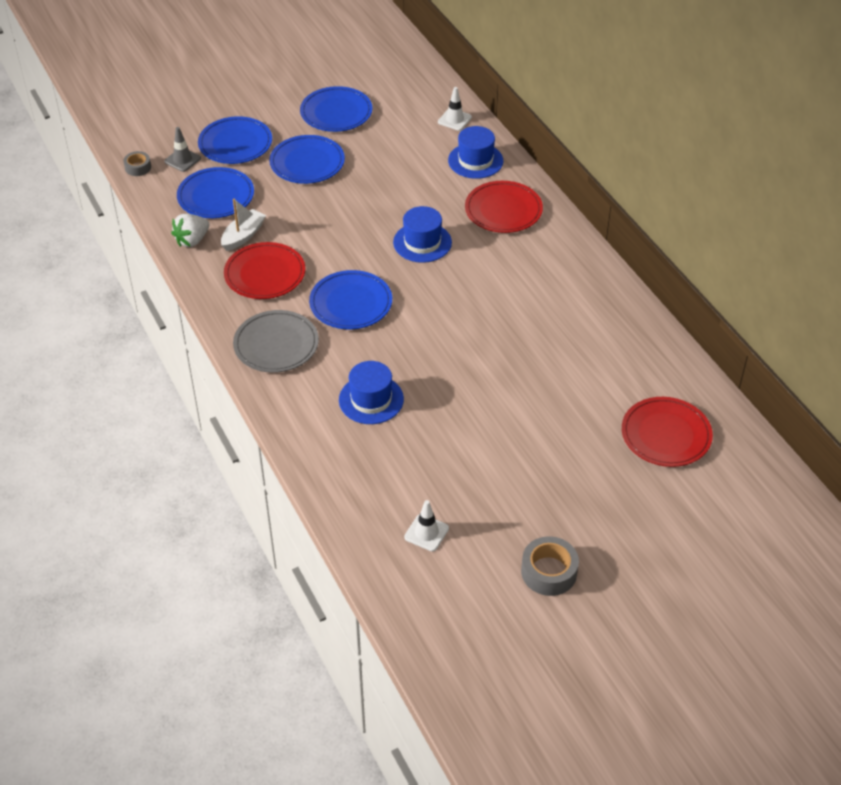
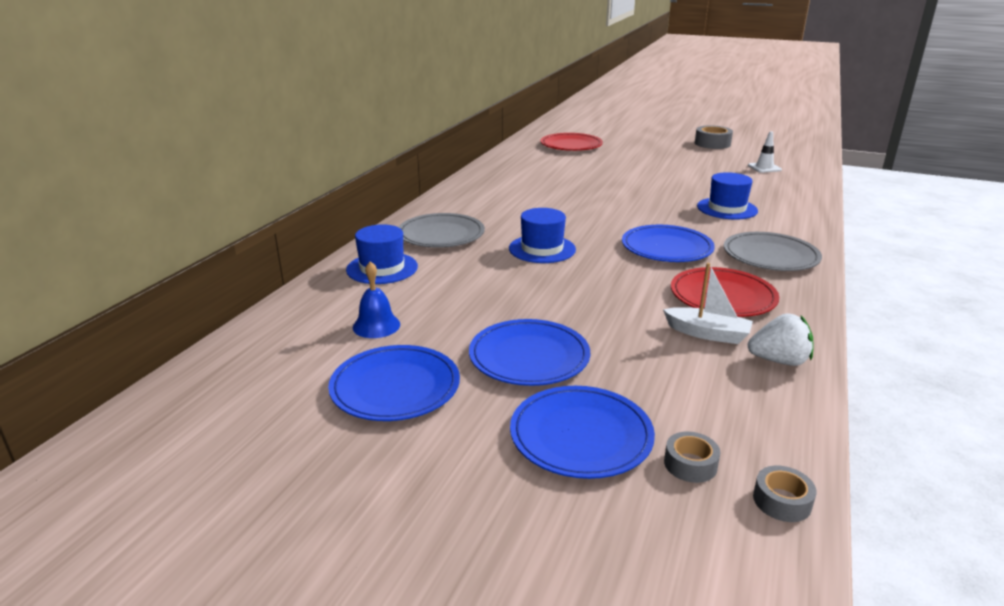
camera: 130 degrees left, 20 degrees down
grey traffic cone [164,127,201,172] -> grey tape [664,431,721,483]
blue plate [177,167,254,218] -> none
white boat [221,199,266,251] -> white boat turned 150 degrees counterclockwise [663,263,753,344]
white traffic cone [438,87,472,131] -> none
red plate [465,181,543,233] -> grey plate [399,213,485,248]
none -> blue bell [353,261,400,338]

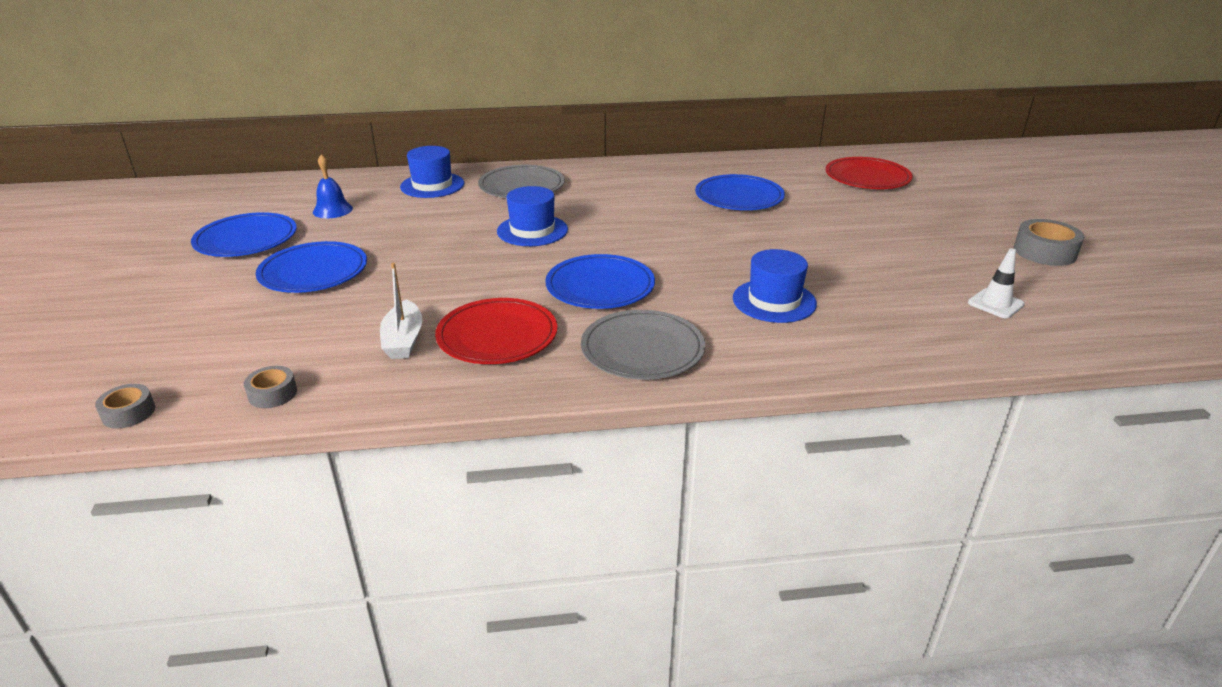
camera: 60 degrees right, 5 degrees up
blue plate [510,386,655,479] -> blue plate moved to [695,174,785,210]
grey tape [664,431,721,483] -> grey tape moved to [244,366,297,408]
white strawberry [748,313,814,366] -> none

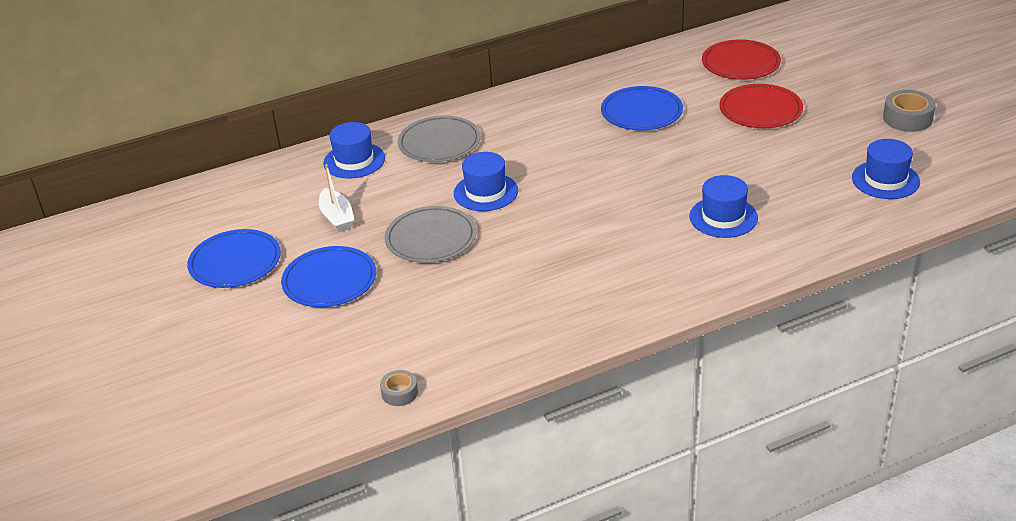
camera: 15 degrees left, 5 degrees up
grey tape [95,384,155,429] -> none
blue bell [313,154,353,218] -> none
white boat [380,263,423,359] -> white boat moved to [319,164,354,232]
red plate [435,298,557,364] -> red plate moved to [719,84,803,128]
blue plate [545,254,655,309] -> none
grey plate [581,310,705,380] -> grey plate moved to [385,206,476,263]
white traffic cone [968,248,1025,318] -> blue hat [852,139,920,199]

